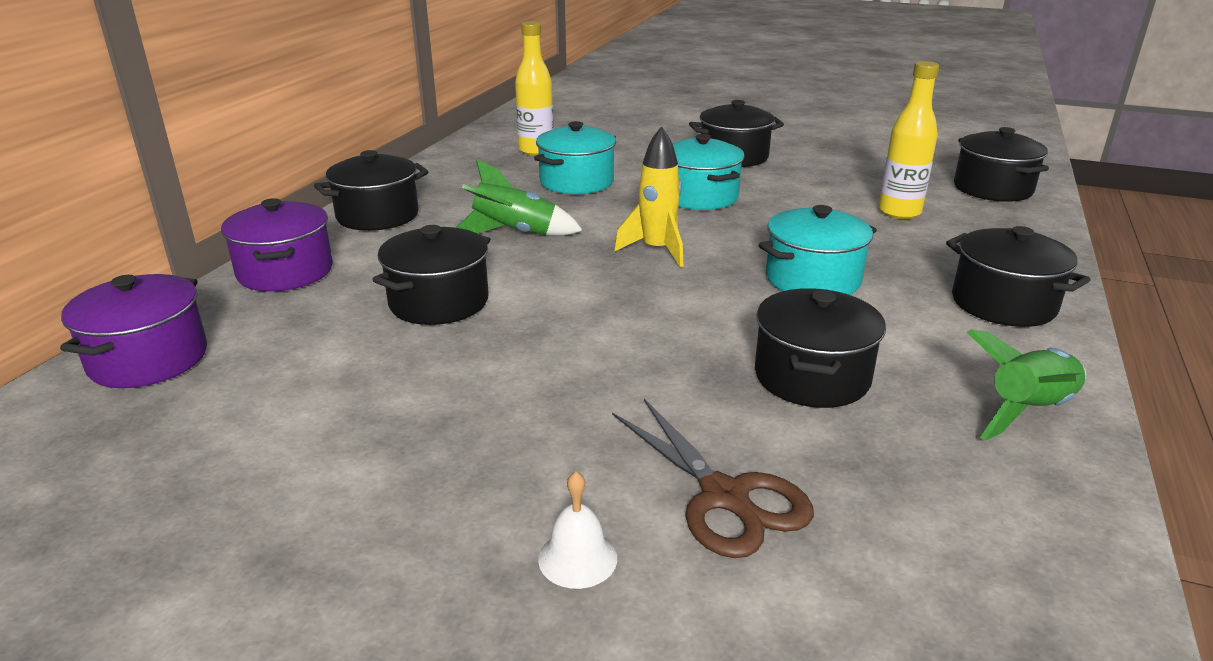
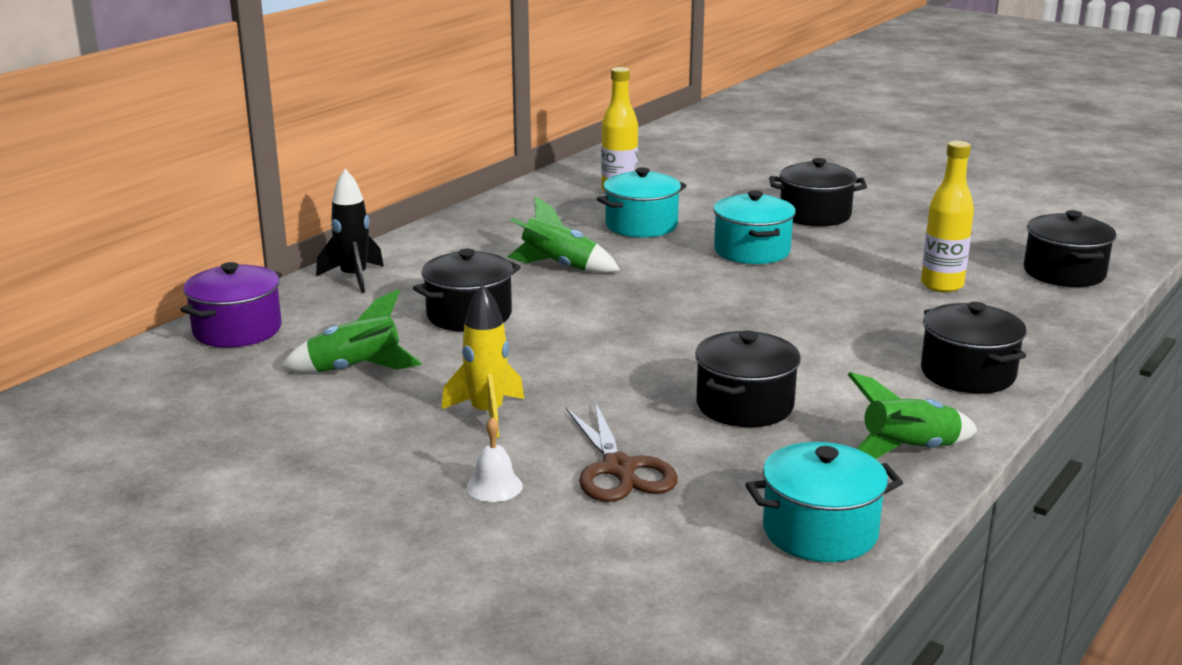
camera: 15 degrees right, 5 degrees down
purple pot [221,198,333,292] -> black rocket [316,169,384,293]
black pot [314,150,429,231] -> none
yellow rocket [614,126,683,268] -> yellow rocket moved to [441,284,524,438]
turquoise pot [758,205,877,295] -> turquoise pot moved to [745,442,903,562]
none -> green rocket [281,289,422,373]

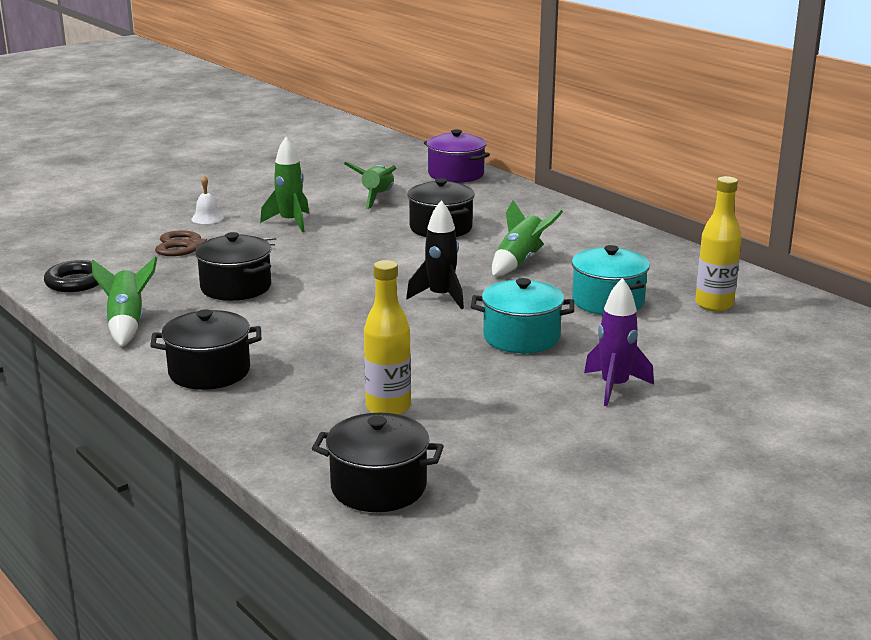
camera: 105 degrees right, 0 degrees up
black rocket [316,169,384,293] -> black rocket moved to [406,200,464,309]
yellow rocket [441,284,524,438] -> green rocket [260,137,309,232]
turquoise pot [745,442,903,562] -> black ring [44,260,103,292]
black pot [769,158,867,227] -> purple rocket [584,278,654,406]

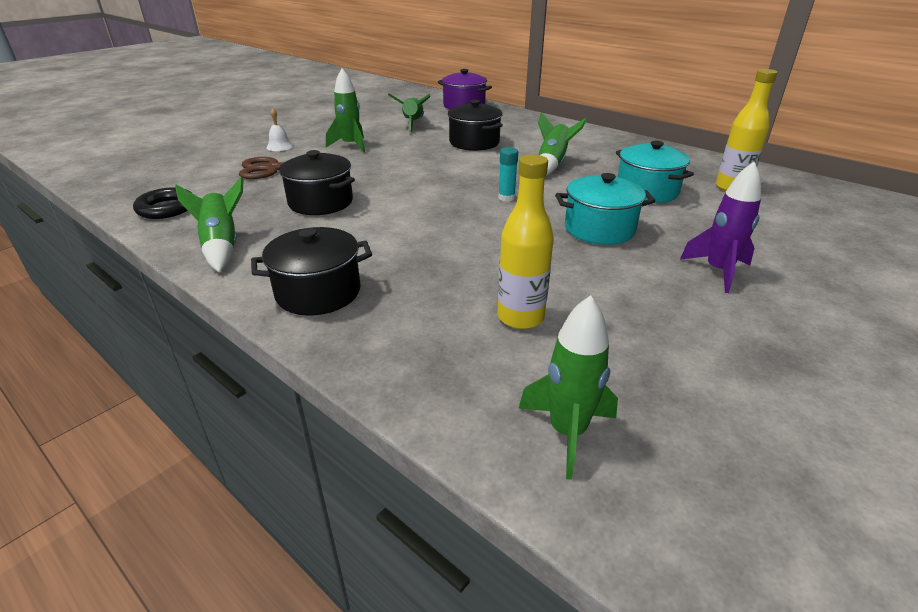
camera: 10 degrees left, 10 degrees up
black pot [312,413,444,512] -> green rocket [518,295,618,480]
black rocket [406,200,464,309] -> turquoise glue stick [498,147,518,202]

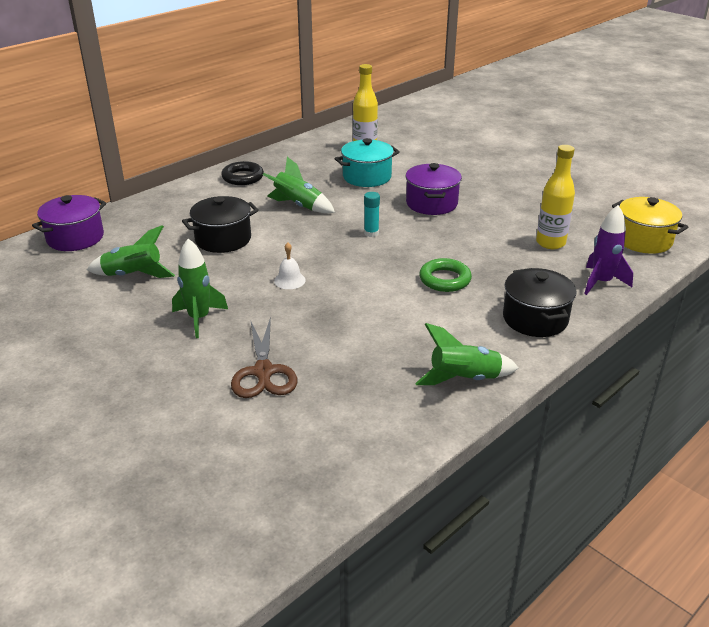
camera: 85 degrees left, 0 degrees up
black ring [133,187,192,219] -> black ring moved to [221,161,264,185]
white bell [266,108,294,151] -> white bell moved to [274,242,306,289]
black pot [279,150,355,215] -> none
green rocket [518,295,618,480] -> yellow pot [612,197,688,254]
turquoise pot [555,173,655,245] -> purple pot [405,163,462,215]
purple rocket [680,162,761,293] -> purple rocket moved to [584,205,633,295]
none -> green ring [419,258,472,292]

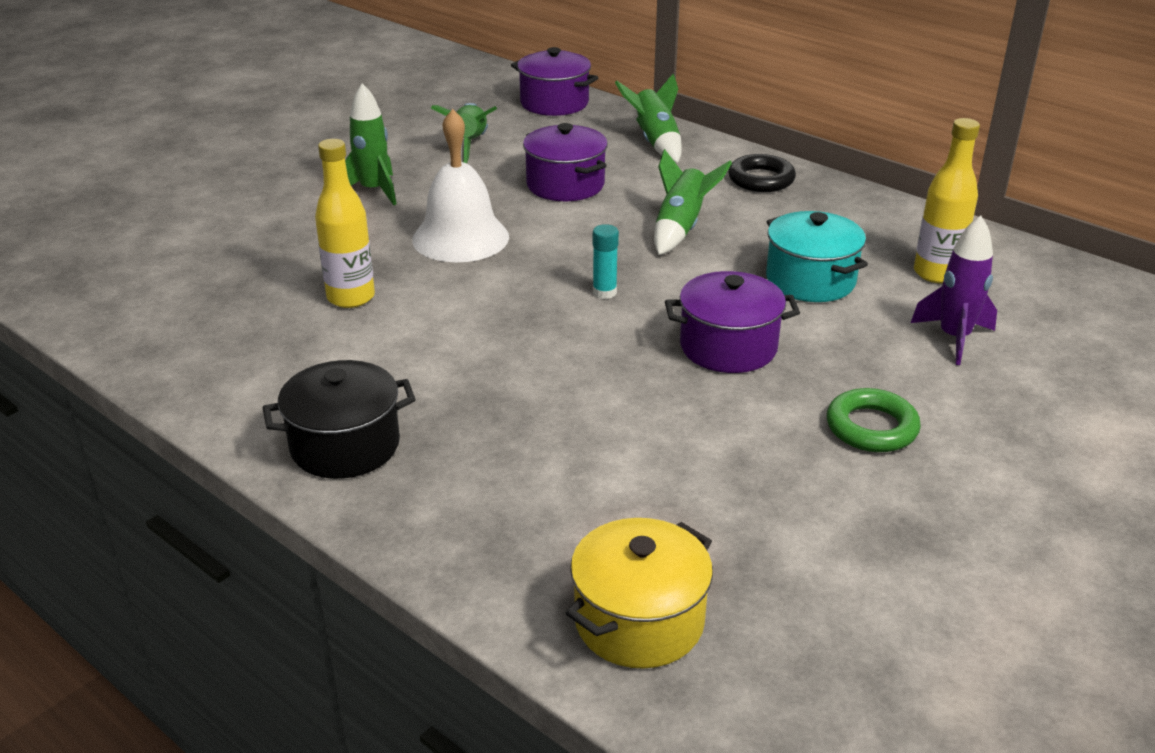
camera: 85 degrees right, 0 degrees up
black pot [182,196,259,253] -> purple pot [523,123,608,201]
brown scissors [231,317,297,398] -> none
white bell [274,242,306,289] -> white bell [412,109,509,262], size x2.21
green rocket [415,323,519,385] -> green rocket moved to [615,74,682,163]
green ring [419,258,472,292] -> green ring moved to [827,388,921,452]
yellow bottle [536,145,575,249] -> yellow bottle moved to [315,139,375,308]
purple rocket [584,205,633,295] -> purple rocket moved to [911,216,997,365]

